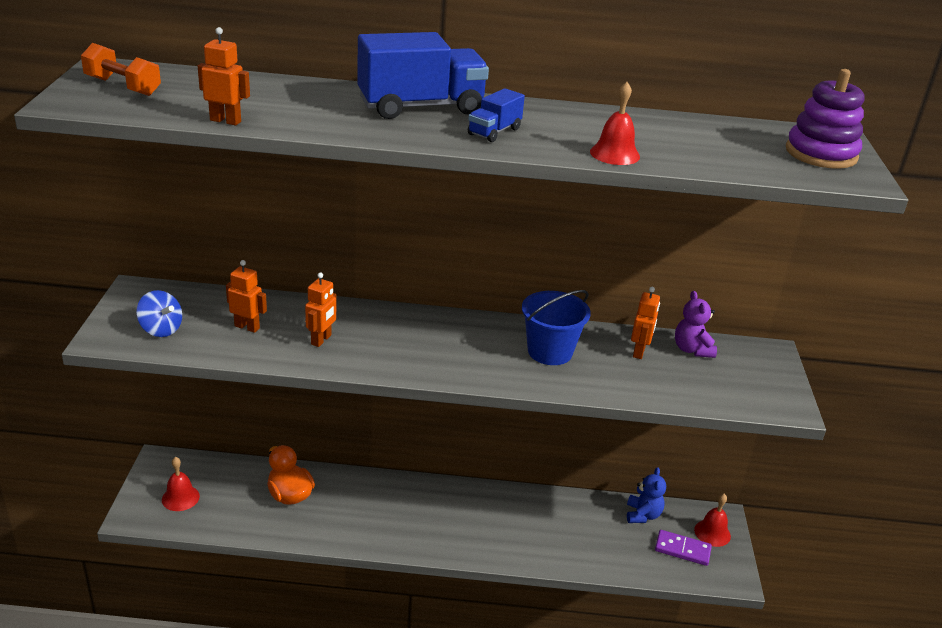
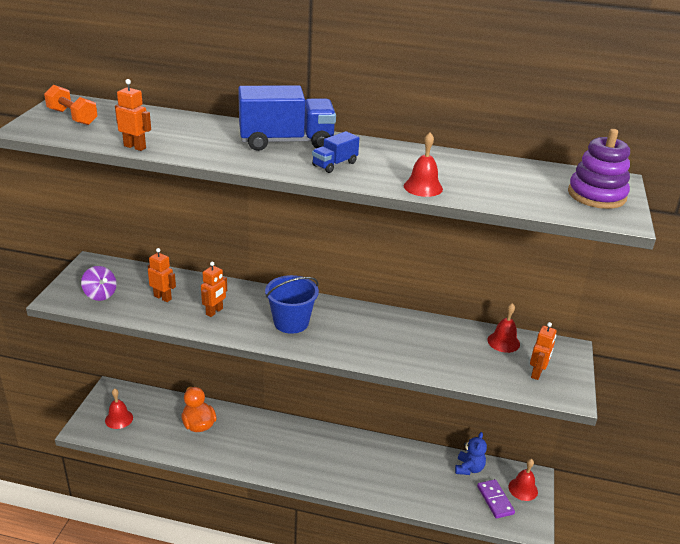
camera: 10 degrees right, 0 degrees up
blue spinning top [136,290,182,337] -> purple spinning top [81,266,117,301]
blue bucket [522,290,591,365] -> blue bucket moved to [265,275,319,334]
orange robot [631,287,660,359] -> orange robot moved to [530,322,557,380]
purple domino [655,530,712,566] -> purple domino turned 45 degrees clockwise [477,479,515,519]
purple teddy bear [675,291,717,358] -> red bell [488,303,520,353]

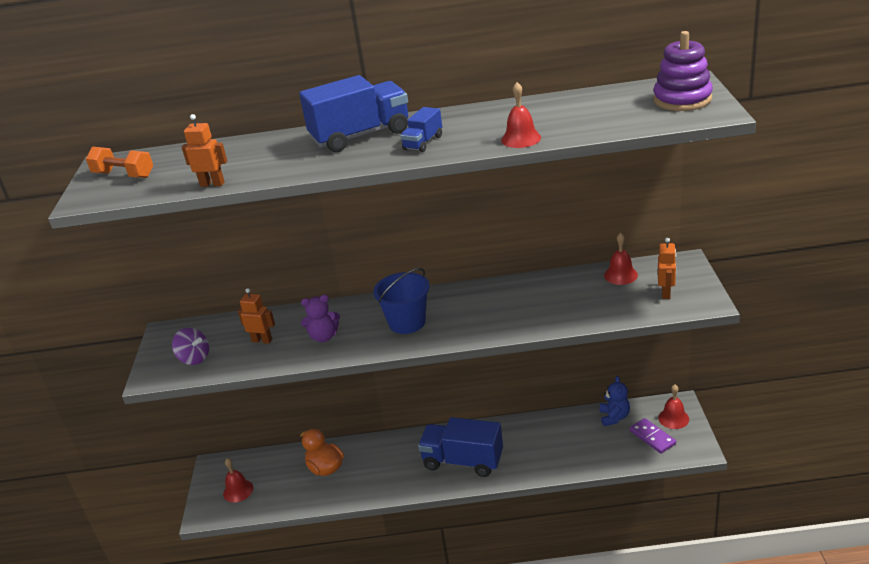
camera: 10 degrees left, 0 degrees up
orange robot [201,261,227,317] -> purple teddy bear [301,295,340,342]
none -> blue truck [418,417,503,477]

